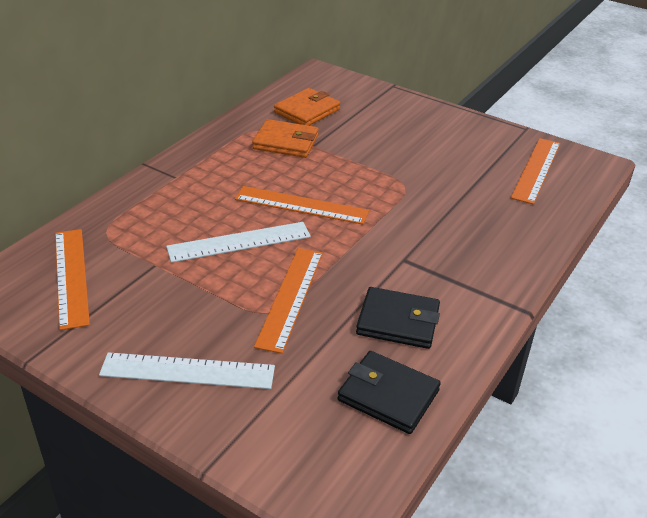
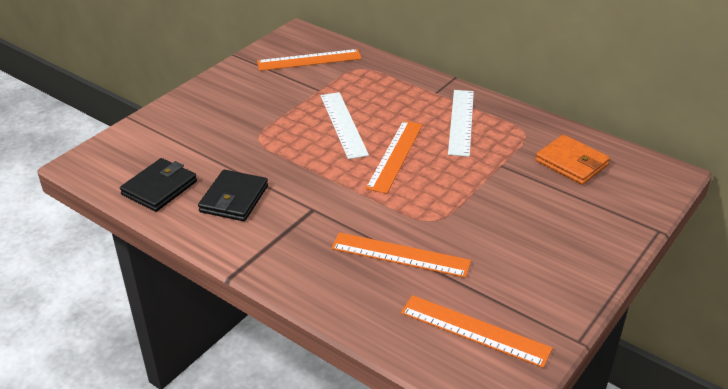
camera: 95 degrees right, 0 degrees up
white ruler [99,352,275,389] -> white ruler moved to [448,90,474,157]
orange wallet [252,119,319,158] -> none
orange ruler [254,248,323,354] -> orange ruler moved to [331,232,471,278]

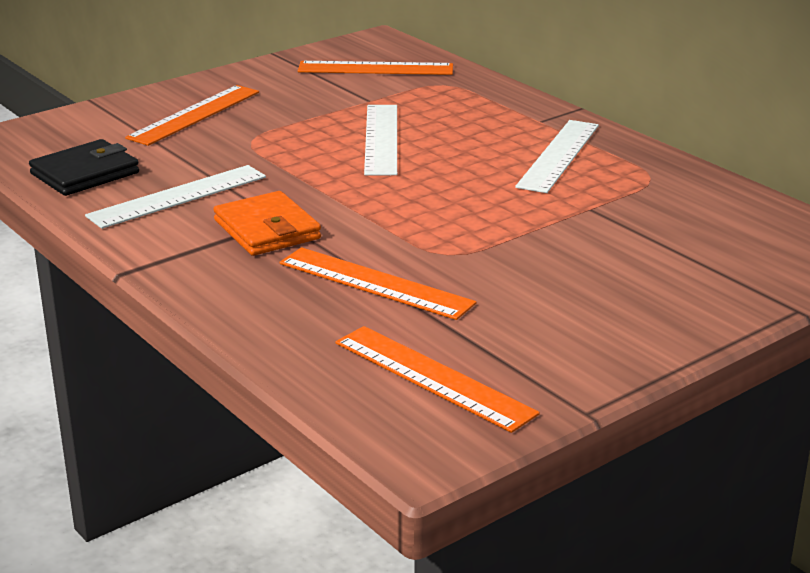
camera: 15 degrees right, 10 degrees down
black wallet [198,170,268,221] -> white ruler [85,165,266,229]
orange ruler [366,121,423,194] -> orange ruler moved to [125,85,259,146]
orange wallet [535,135,610,185] -> orange wallet moved to [213,191,321,256]

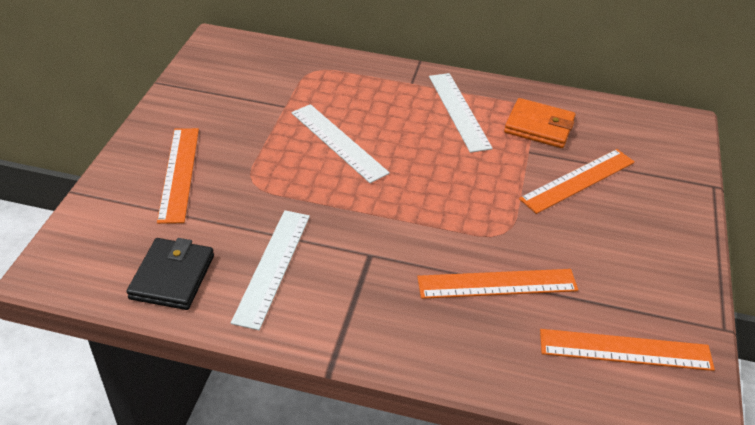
camera: 40 degrees left, 15 degrees up
orange wallet [213,191,321,256] -> orange wallet moved to [504,98,576,148]
orange ruler [298,61,453,75] -> orange ruler moved to [519,149,635,214]

